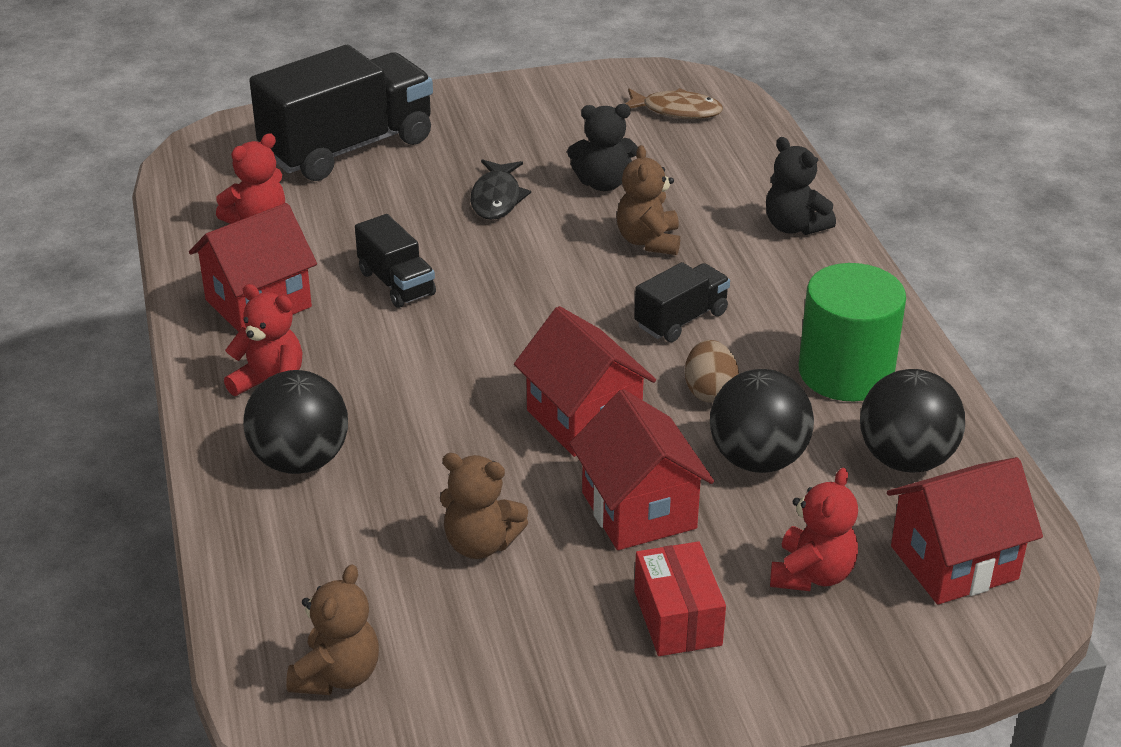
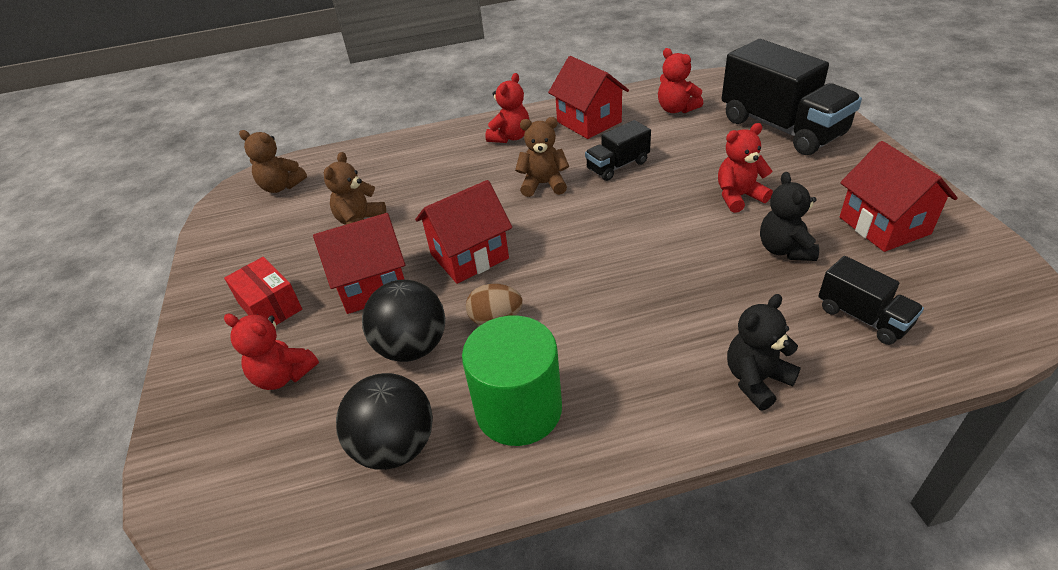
camera: 95 degrees right, 5 degrees up
black ball [243,370,348,474] -> none
black fish [470,159,531,220] -> red teddy bear [718,123,773,213]
brown teddy bear [616,145,680,255] -> brown teddy bear moved to [515,117,569,197]
brown fish [626,88,723,119] -> none
black truck [634,262,730,342] -> black truck moved to [818,256,924,345]
red box [634,541,726,656] -> red box turned 60 degrees clockwise [224,257,302,325]
red house [887,457,1043,604] -> red house moved to [840,141,958,252]

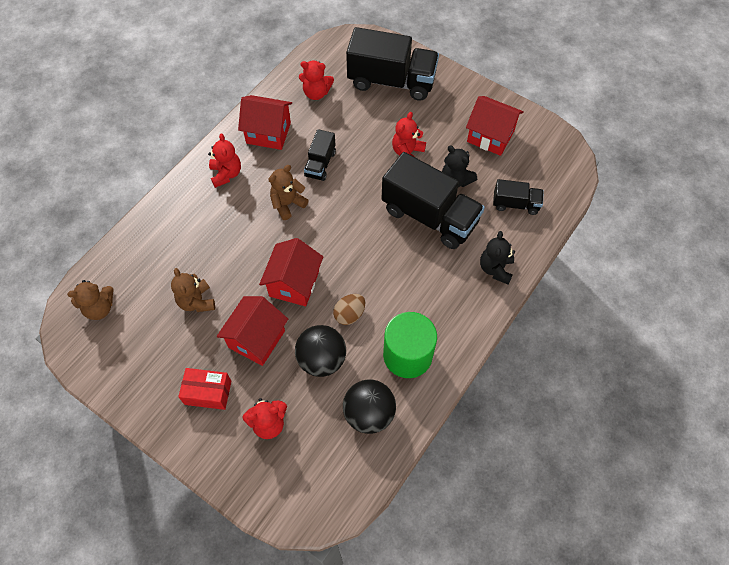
camera: 45 degrees left, 20 degrees up
none -> black truck [382,152,485,249]

